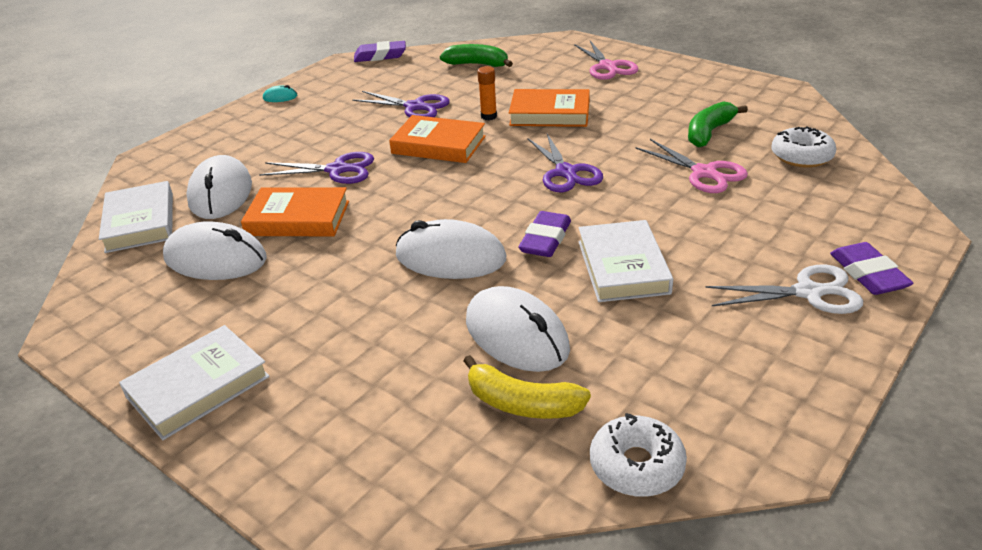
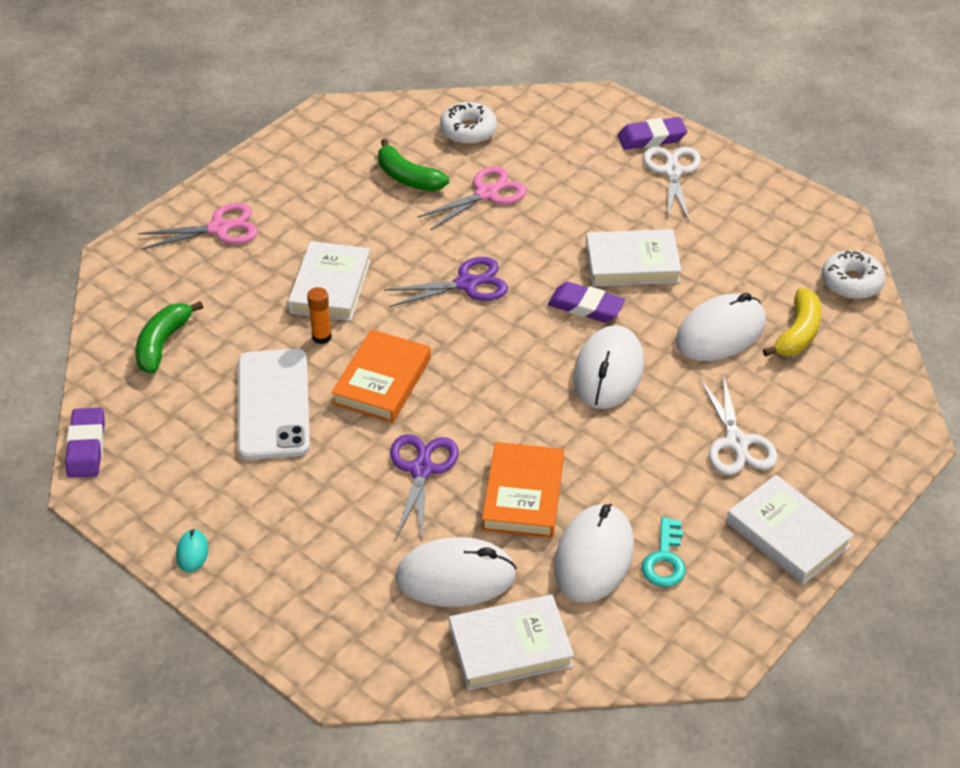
camera: 90 degrees left, 10 degrees up
purple scissors [352,91,450,117] -> white phone [238,349,310,460]
orange book [509,89,590,127] -> white book [288,241,371,321]
none -> turquoise key [642,517,686,587]
none -> white scissors [700,374,778,475]

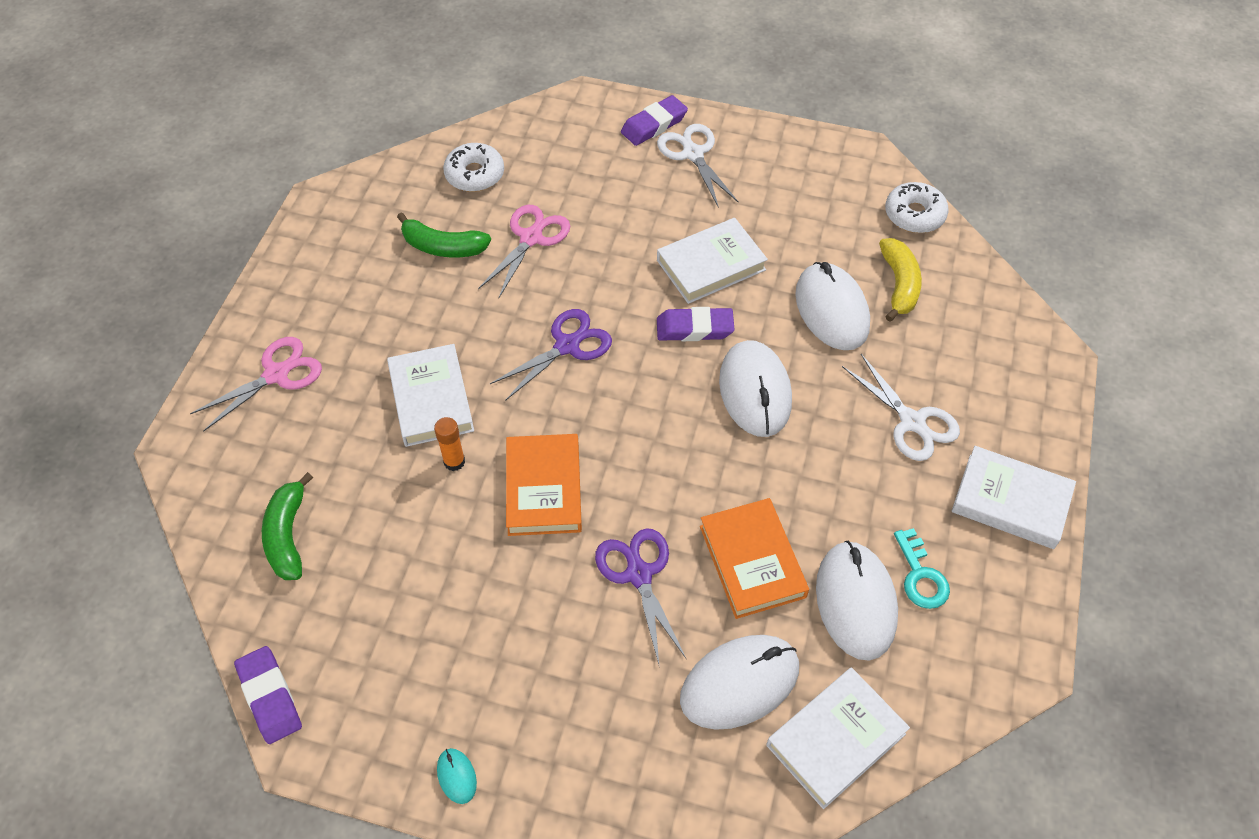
camera: 25 degrees left, 10 degrees up
white phone [238,349,310,460] -> none
white mouse [675,292,766,361] -> white mouse turned 45 degrees counterclockwise [795,262,870,350]

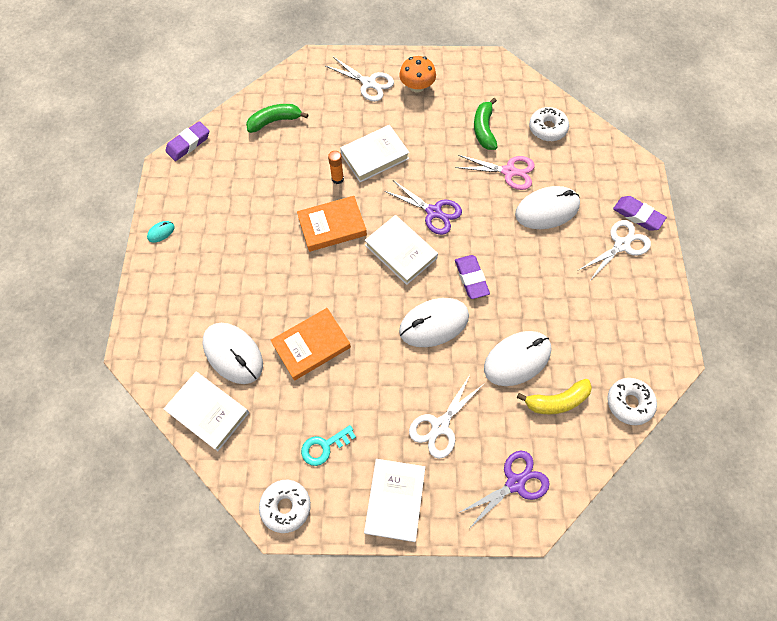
camera: 75 degrees right, 10 degrees up
pink scissors [190,337,322,431] -> white scissors [326,57,394,102]
purple scissors [595,528,686,664] -> purple scissors moved to [460,451,550,530]
white book [657,218,768,304] -> white book moved to [365,215,438,285]
white mouse [816,541,898,661] -> white mouse moved to [515,186,580,229]
none -> white donut [259,480,311,533]
none -> orange mushroom [399,56,436,93]

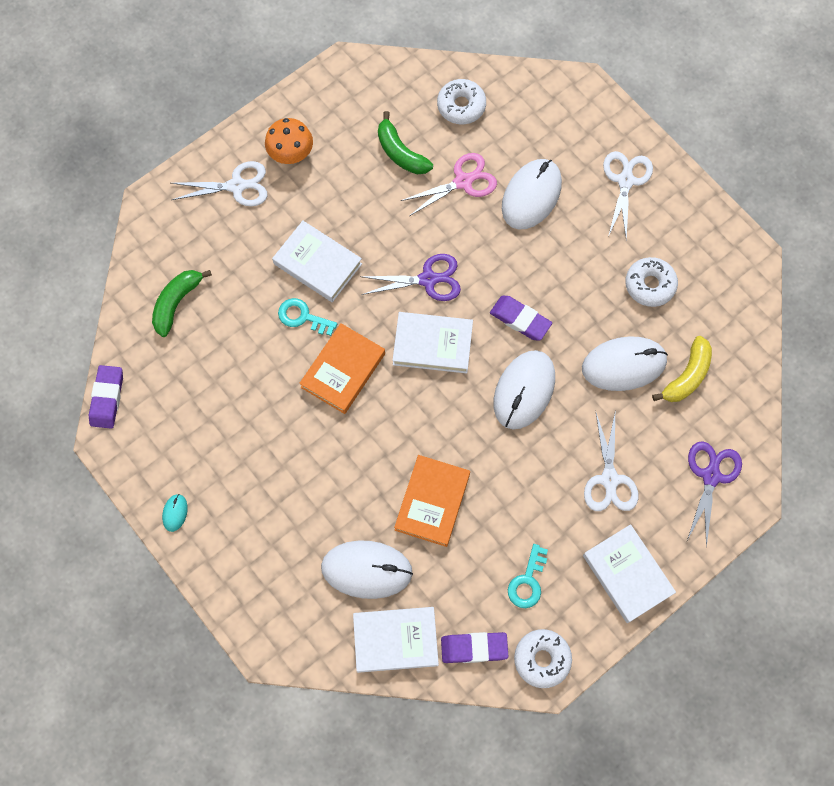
camera: 40 degrees left, 5 degrees up
orange glue stick [328,151,344,184] -> turquoise key [278,298,337,336]
white book [340,125,410,182] -> white book turned 75 degrees counterclockwise [272,221,362,302]
white mouse [484,331,551,386] -> white mouse turned 60 degrees clockwise [582,336,668,391]
white donut [607,378,657,425] -> white donut moved to [625,257,678,307]
purple eraser [613,196,667,231] -> purple eraser moved to [441,632,508,663]

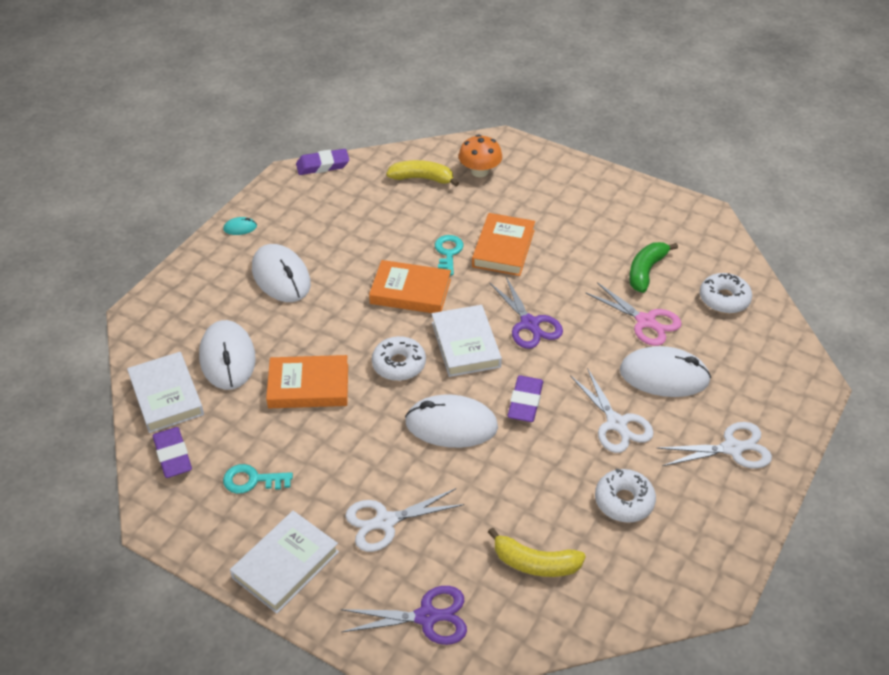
camera: 70 degrees right, 25 degrees down
green banana [152,270,212,337] -> yellow banana [386,160,459,187]
white scissors [171,161,268,207] -> white scissors moved to [570,368,654,453]
orange mushroom [265,118,313,164] -> orange mushroom moved to [459,134,502,177]
white book [272,221,362,302] -> orange book [472,213,535,276]
white donut [514,629,572,688] -> white donut moved to [372,336,426,381]
white mouse [582,336,668,391] -> white mouse moved to [252,244,311,302]

